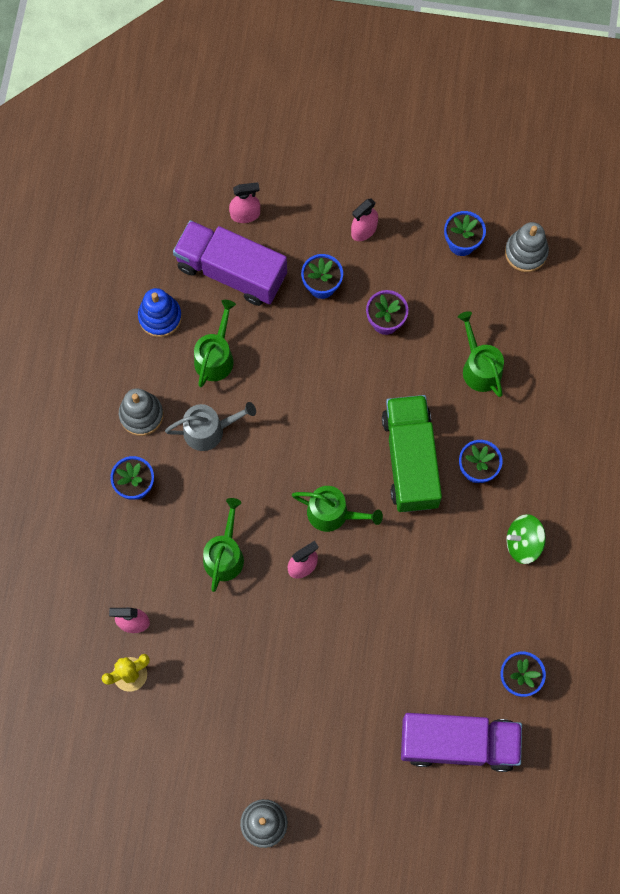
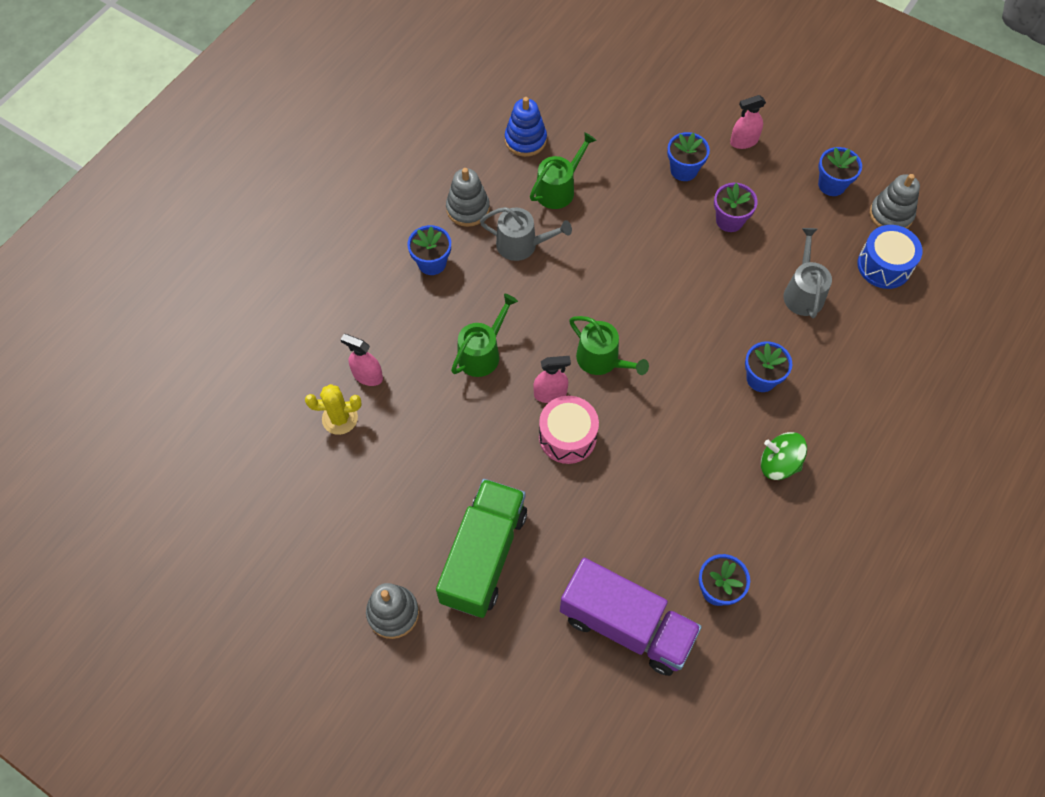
camera: 25 degrees right, 10 degrees down
purple truck [173,220,287,306] -> none
pink spray bottle [229,182,260,223] -> none
green truck [382,395,442,512] -> green truck moved to [436,479,527,618]
green watering can [458,311,504,397] -> grey watering can [784,228,832,318]
none -> pink drum [539,396,599,464]
none -> blue drum [857,225,922,289]

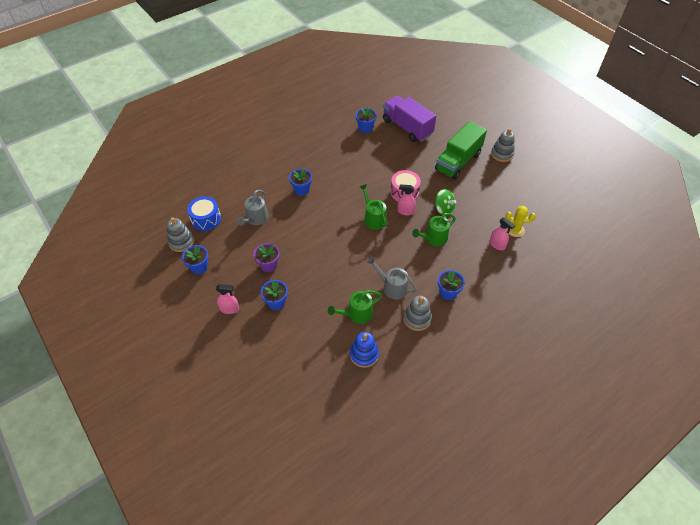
camera: 160 degrees left, 10 degrees down
green spinning top [761,432,807,480] -> green spinning top moved to [435,189,456,216]

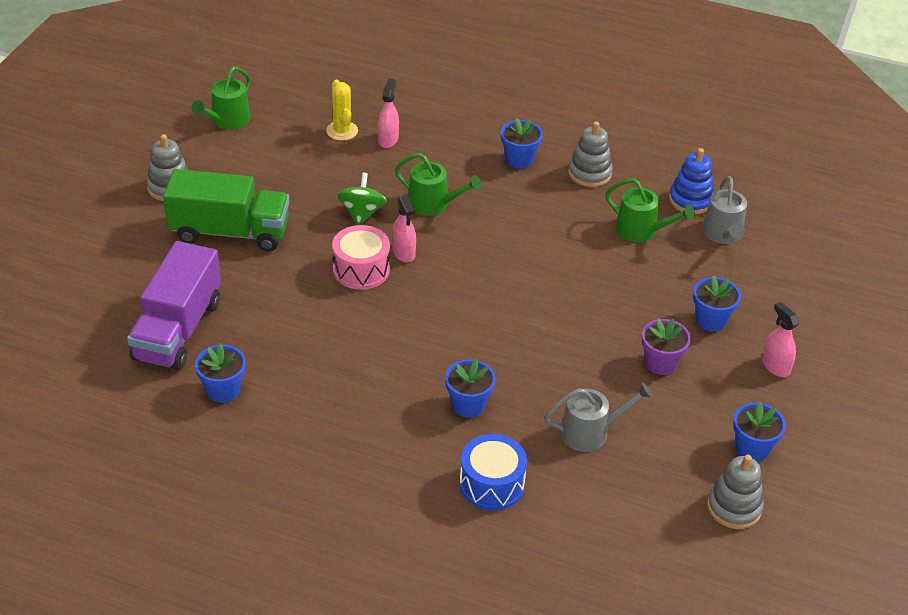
camera: 125 degrees left, 10 degrees down
blue drum [187,196,221,231] -> blue drum moved to [459,434,527,511]
green watering can [360,184,387,230] -> green watering can moved to [192,67,251,129]
grey watering can [367,257,417,300] -> grey watering can moved to [702,176,747,244]

